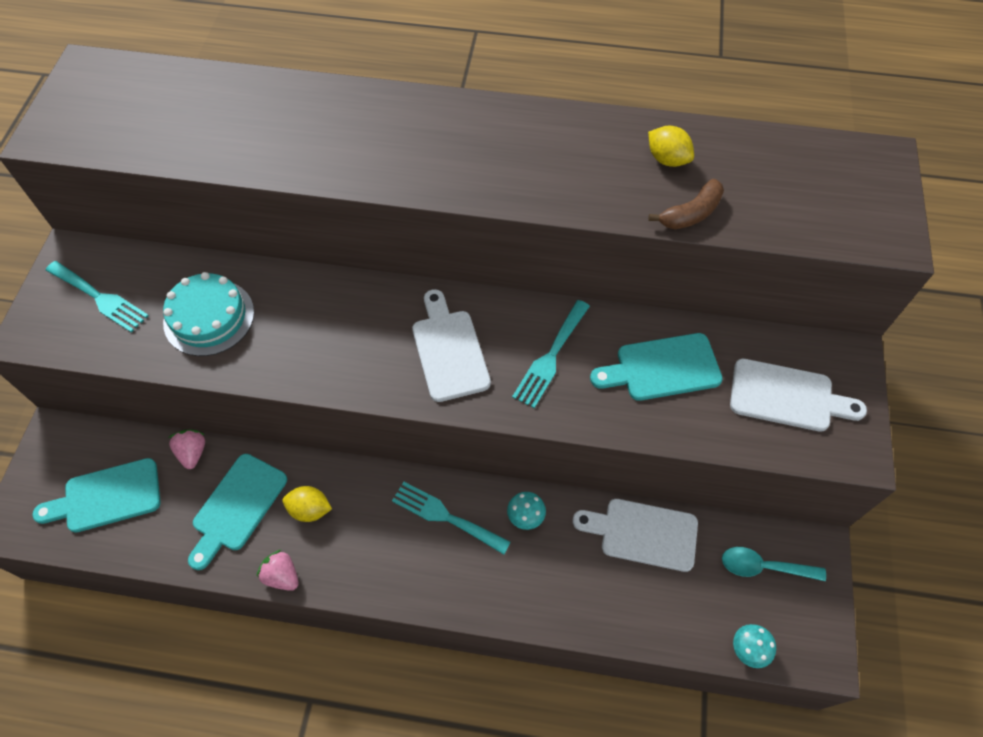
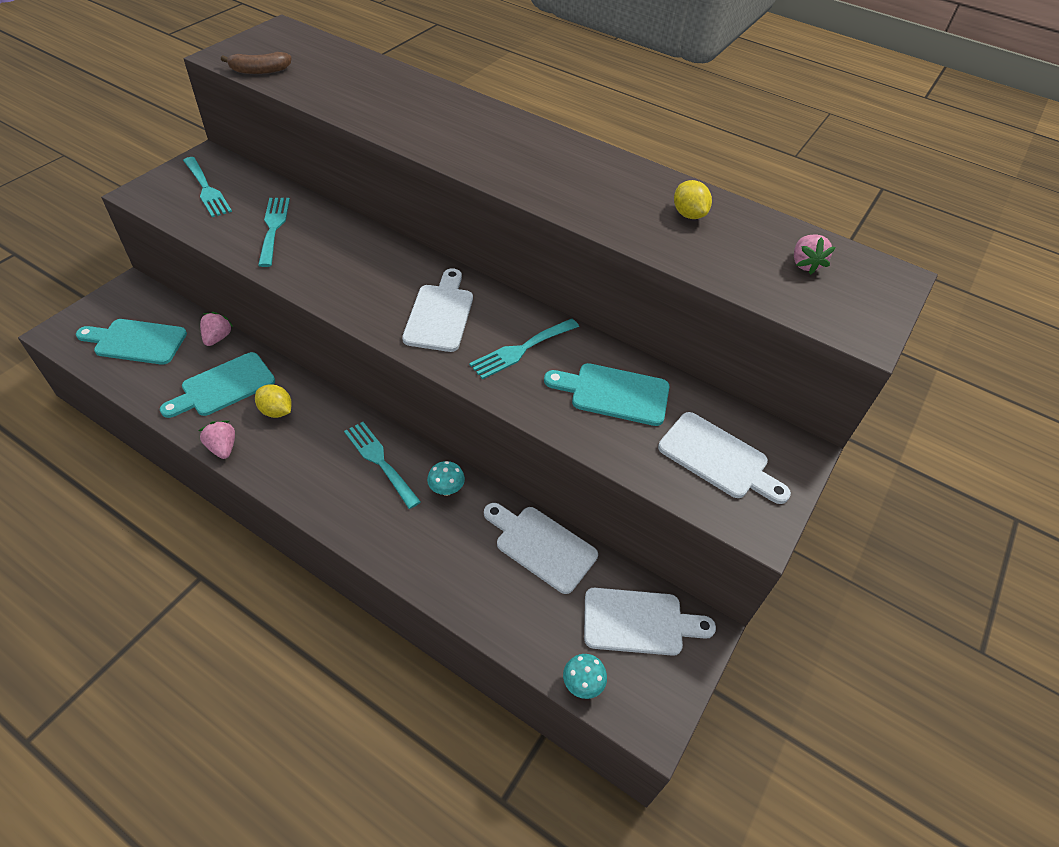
camera: 20 degrees right, 10 degrees down
turquoise cake [163,272,254,356] -> turquoise fork [258,198,290,267]
brown banana [648,179,724,229] -> brown banana moved to [221,52,292,74]
turquoise spoon [722,547,826,581] -> white cutting board [584,588,716,656]
none -> pink strawberry [794,234,835,275]

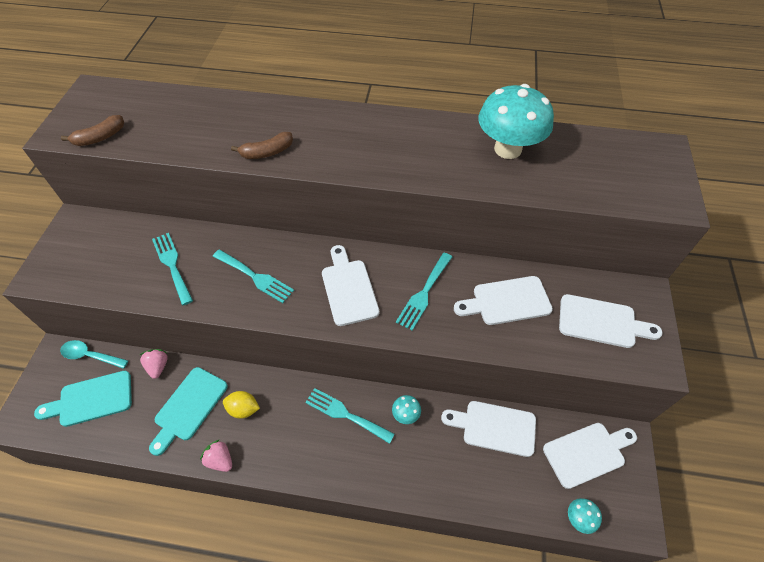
camera: 20 degrees left, 5 degrees up
turquoise fork [183,157,232,217] -> turquoise fork moved to [213,250,294,303]
turquoise cutting board [544,363,669,426] -> white cutting board [454,276,553,325]
yellow lemon [674,180,712,219] -> turquoise mushroom [478,84,554,159]
pink strawberry [794,234,835,275] -> none
none -> turquoise spoon [60,340,128,369]
none -> brown banana [231,132,293,159]

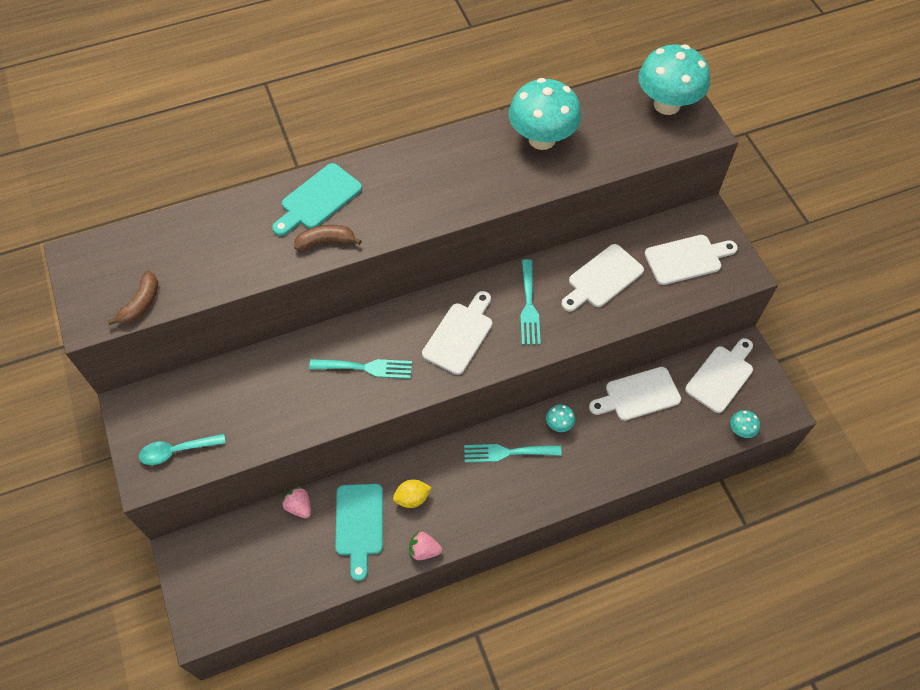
camera: 30 degrees left, 5 degrees up
turquoise cutting board [34,371,132,427] -> turquoise cutting board moved to [272,163,362,236]
turquoise spoon [60,340,128,369] -> turquoise spoon moved to [139,434,226,465]
turquoise fork [152,233,193,305] -> none
brown banana [231,132,293,159] -> brown banana turned 135 degrees counterclockwise [294,225,362,250]
white cutting board [322,245,379,326] -> white cutting board turned 75 degrees clockwise [422,291,492,375]
none -> turquoise mushroom [638,45,710,115]

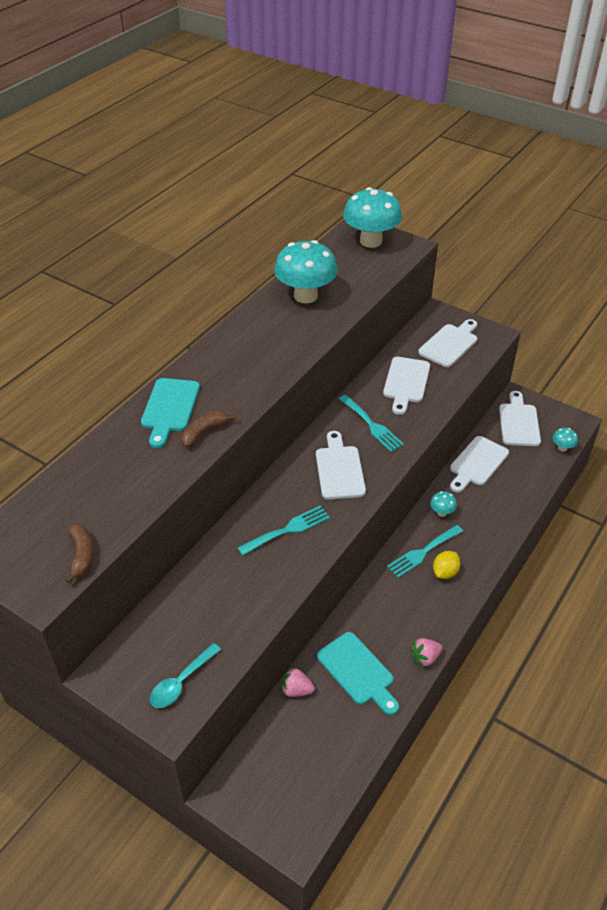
camera: 35 degrees left, 15 degrees down
yellow lemon [393,479,432,508] -> yellow lemon moved to [433,551,460,579]

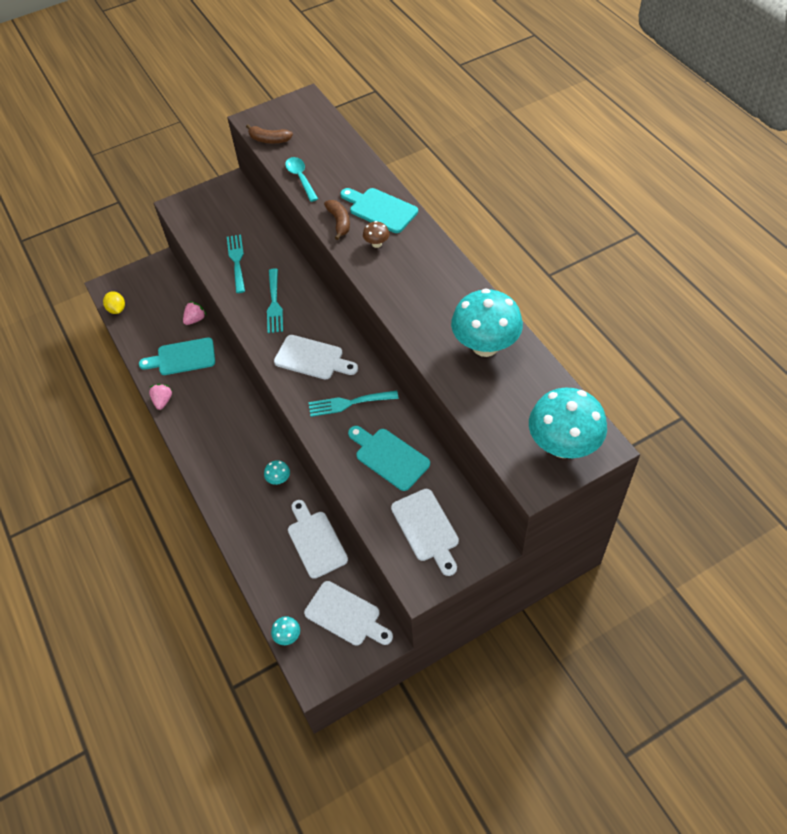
camera: 120 degrees right, 10 degrees up
turquoise spoon [150,643,221,708] -> turquoise spoon moved to [285,157,318,202]
white cutting board [383,357,430,415] -> turquoise cutting board [348,426,430,491]
turquoise fork [387,525,463,578] -> turquoise fork moved to [227,234,245,293]
yellow lemon [433,551,460,579] -> yellow lemon moved to [103,291,125,314]
none -> brown mushroom [363,221,390,248]

